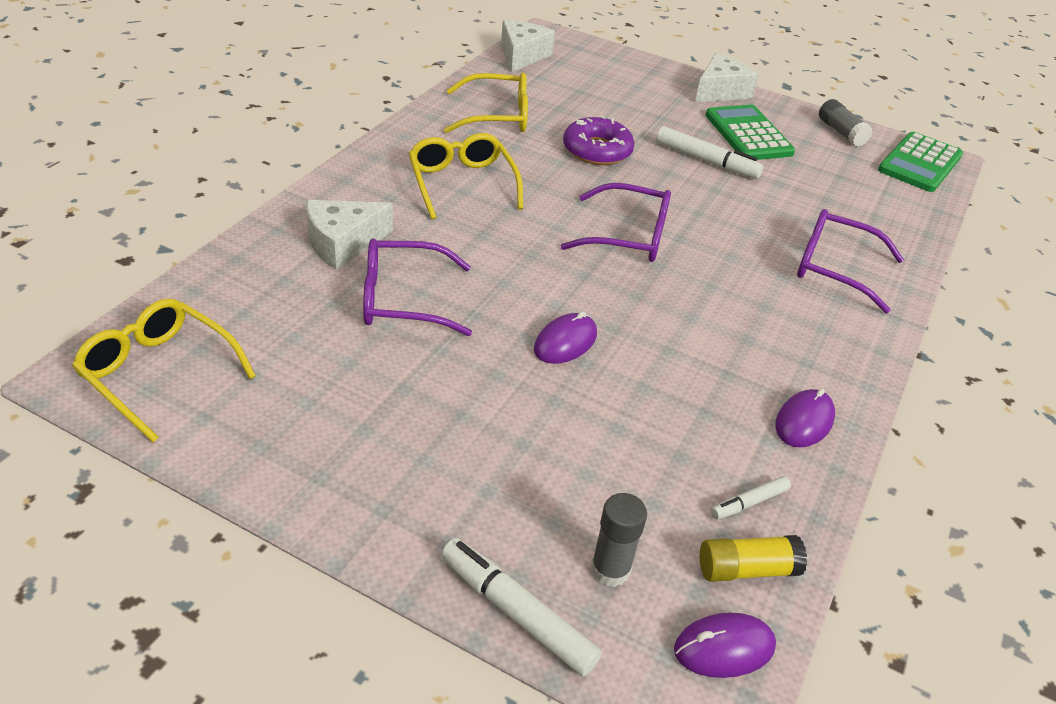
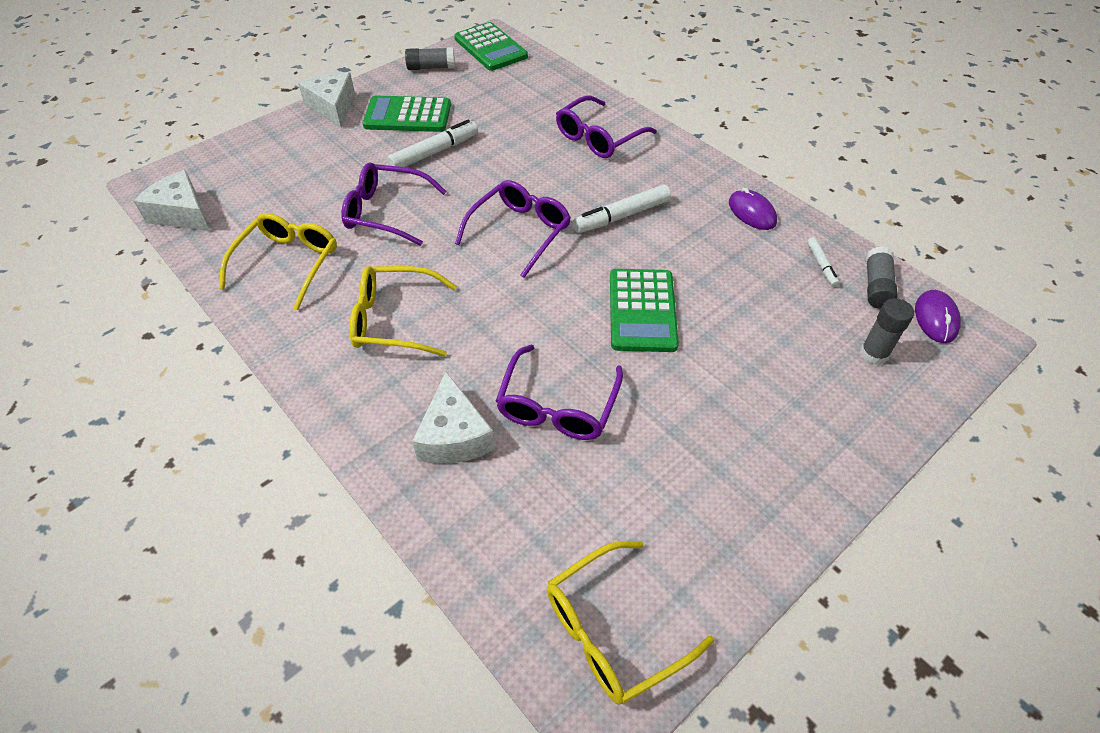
camera: 65 degrees left, 10 degrees up
white marker [441,538,602,676] -> white marker moved to [573,185,671,233]
purple mouse [534,311,597,364] -> green calculator [610,269,679,352]
purple donut [563,116,635,165] -> purple glasses [341,162,447,246]
yellow glue stick [700,535,807,582] -> grey glue stick [866,246,898,309]

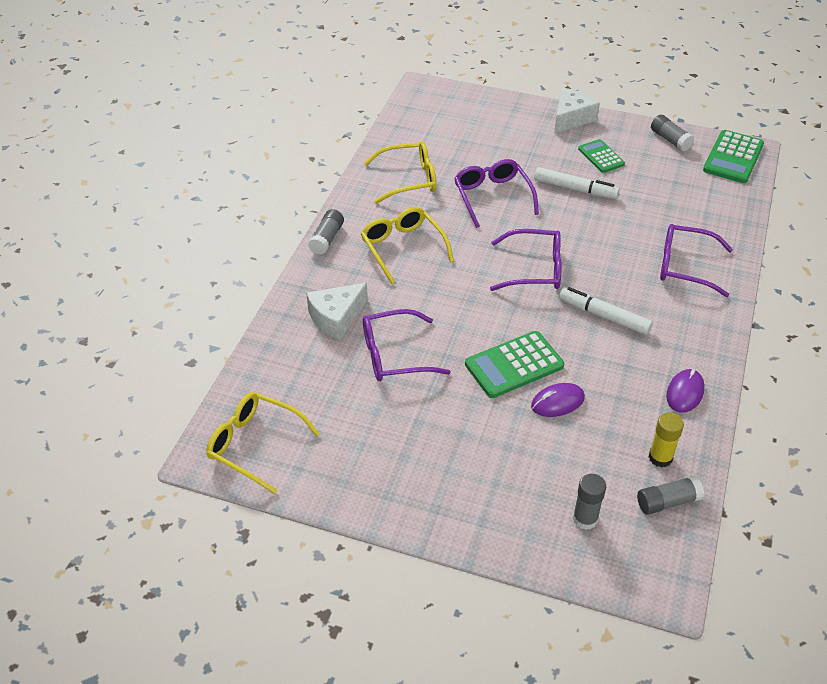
camera: 60 degrees right, 5 degrees down
white cheese [134,170,210,231] -> none
green calculator [362,95,451,132] -> green calculator [578,139,625,173], size x0.63
white marker [807,237,840,287] -> yellow glue stick [649,412,684,468]
purple mouse [915,290,961,343] -> purple mouse moved to [531,383,585,417]
none -> grey glue stick [308,209,344,255]

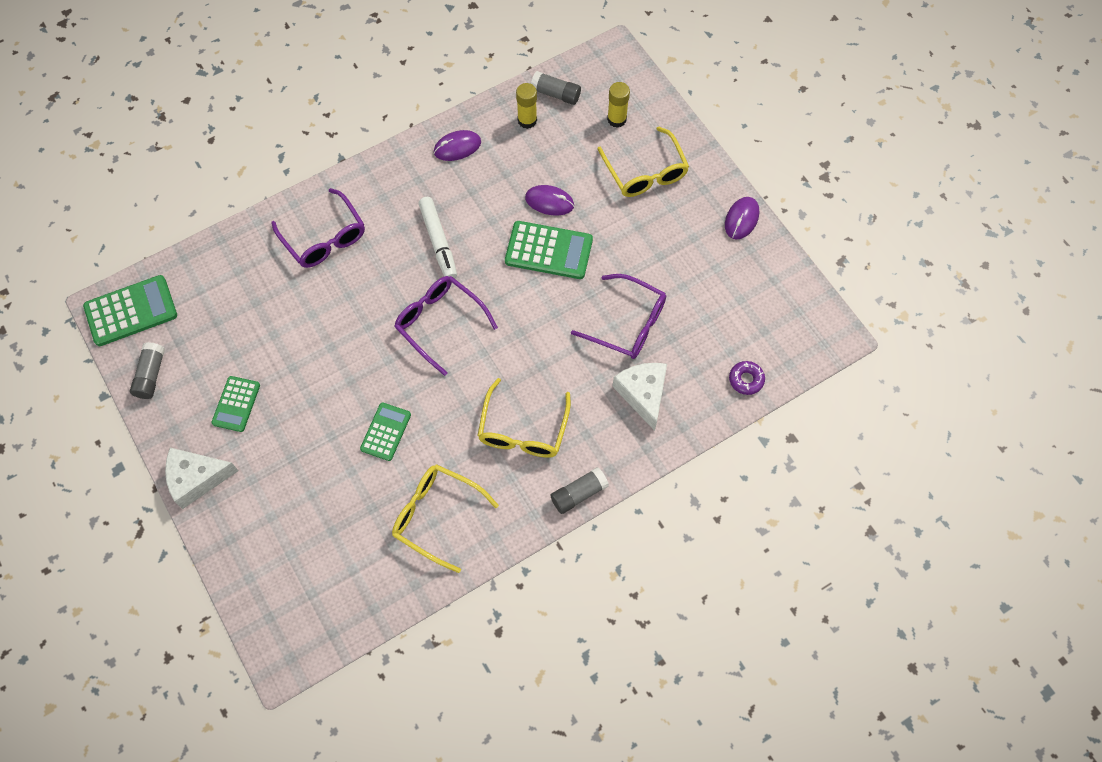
camera: 140 degrees left, 20 degrees up
yellow glasses [206,392,320,494] -> yellow glasses moved to [597,127,689,197]
white cheese [306,283,368,340] -> white cheese turned 105 degrees counterclockwise [612,363,667,431]
purple glasses [454,159,539,228] -> green calculator [360,402,411,461]
white marker [534,167,619,199] -> none
grey glue stick [573,474,606,530] -> yellow glue stick [607,82,630,128]
none -> purple mouse [725,197,759,240]
none -> purple donut [729,361,765,395]

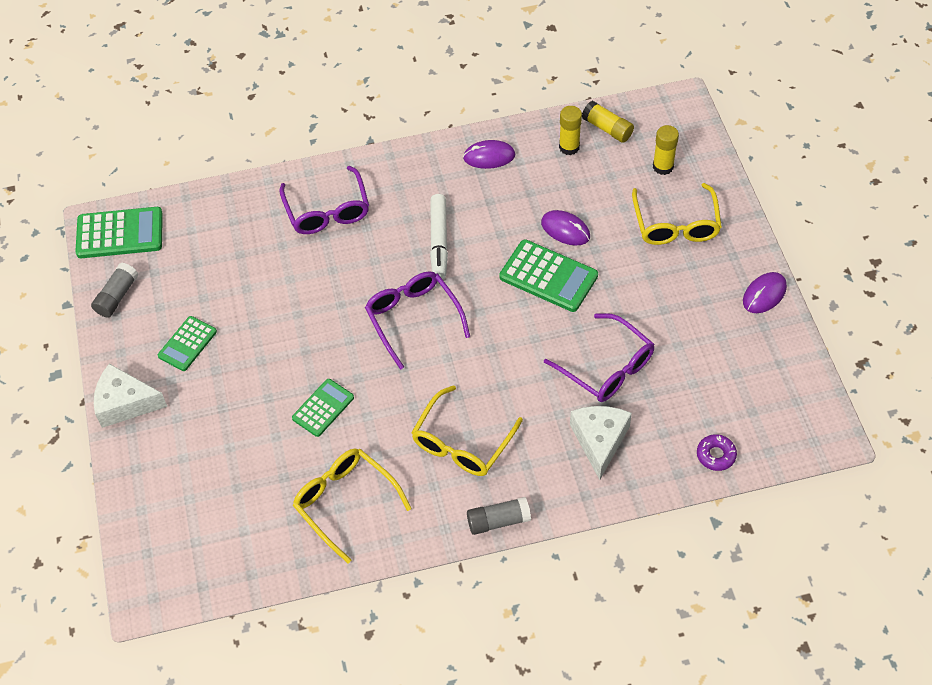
camera: 20 degrees right, 10 degrees down
grey glue stick [531,71,581,105] -> yellow glue stick [582,101,634,143]

